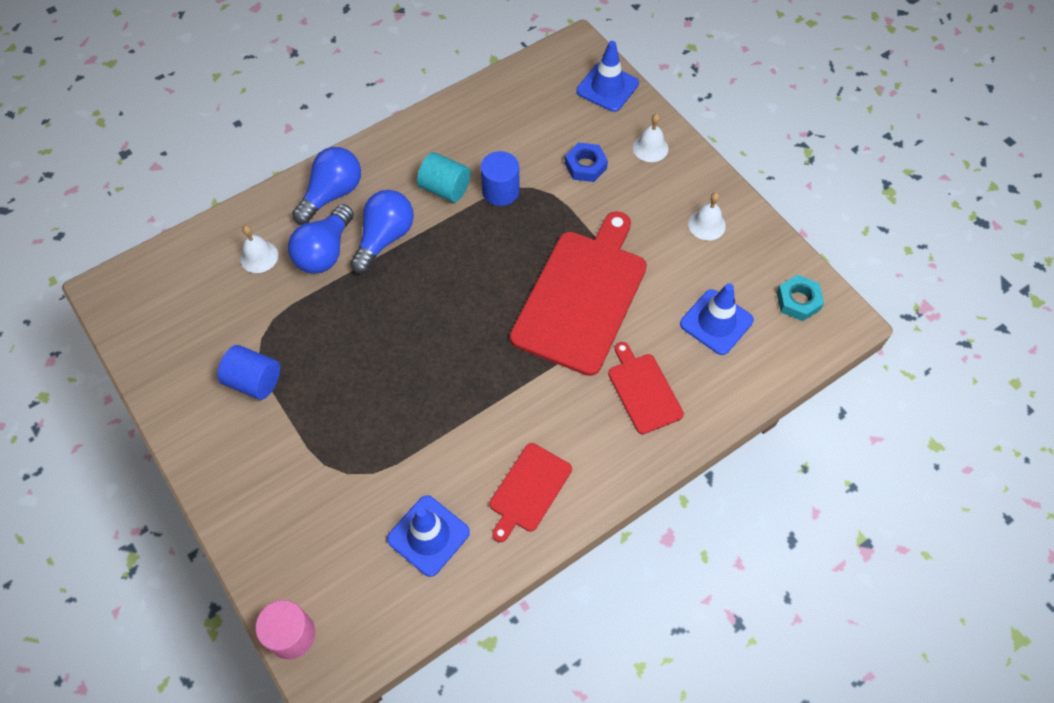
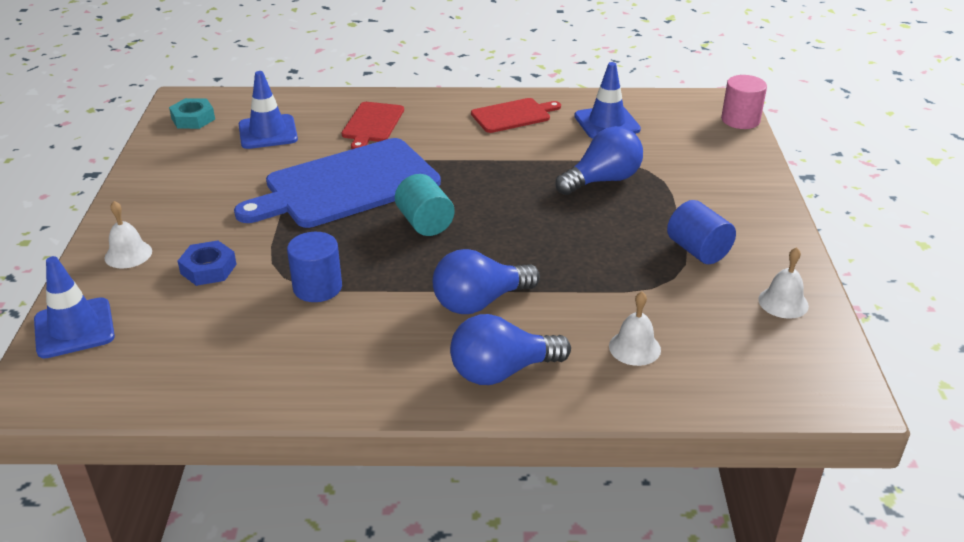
camera: 145 degrees left, 25 degrees down
blue light bulb [288,204,354,274] -> blue light bulb moved to [555,126,643,195]
turquoise cylinder [417,152,471,202] -> turquoise cylinder moved to [395,174,454,236]
red cutting board [510,211,647,376] -> blue cutting board [234,138,441,228]
white bell [688,192,726,240] -> white bell moved to [758,247,809,319]

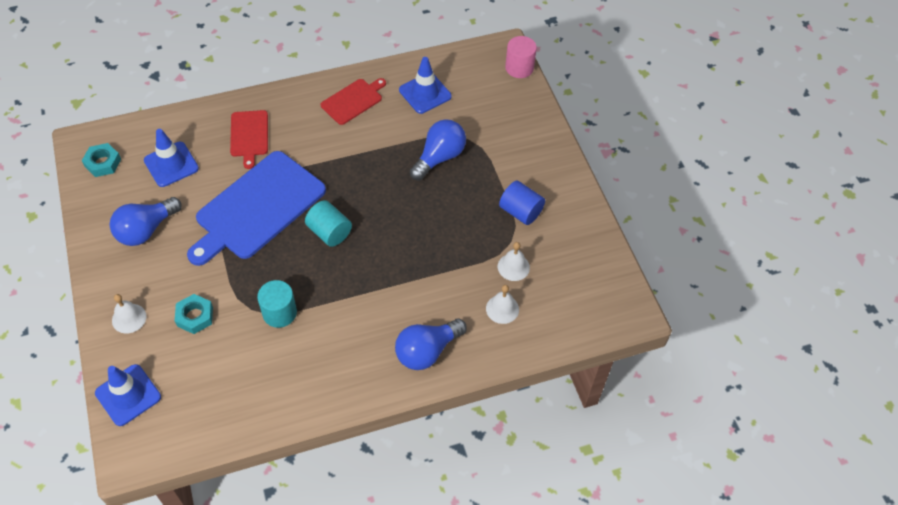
camera: 20 degrees left, 20 degrees up
blue nut [178,240,237,286] -> turquoise nut [175,294,213,334]
blue cylinder [287,232,342,302] -> turquoise cylinder [257,280,297,328]
blue light bulb [433,249,540,314] -> blue light bulb moved to [110,197,182,246]
white bell [758,247,809,319] -> white bell moved to [498,242,530,281]

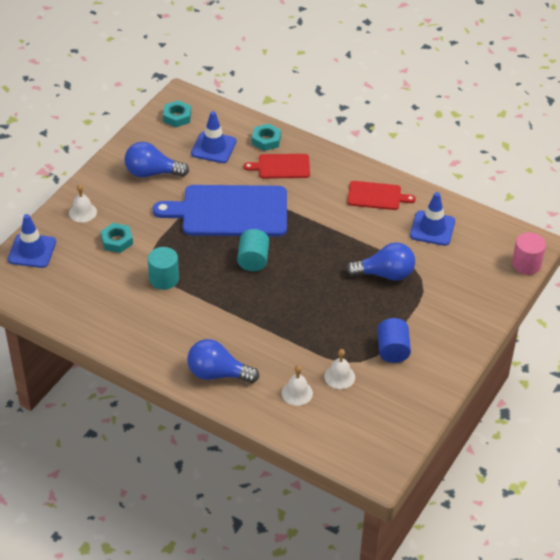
camera: 50 degrees right, 10 degrees down
red cutting board [230,110,268,169] -> red cutting board turned 45 degrees clockwise [244,154,310,178]
none -> turquoise nut [252,124,281,151]

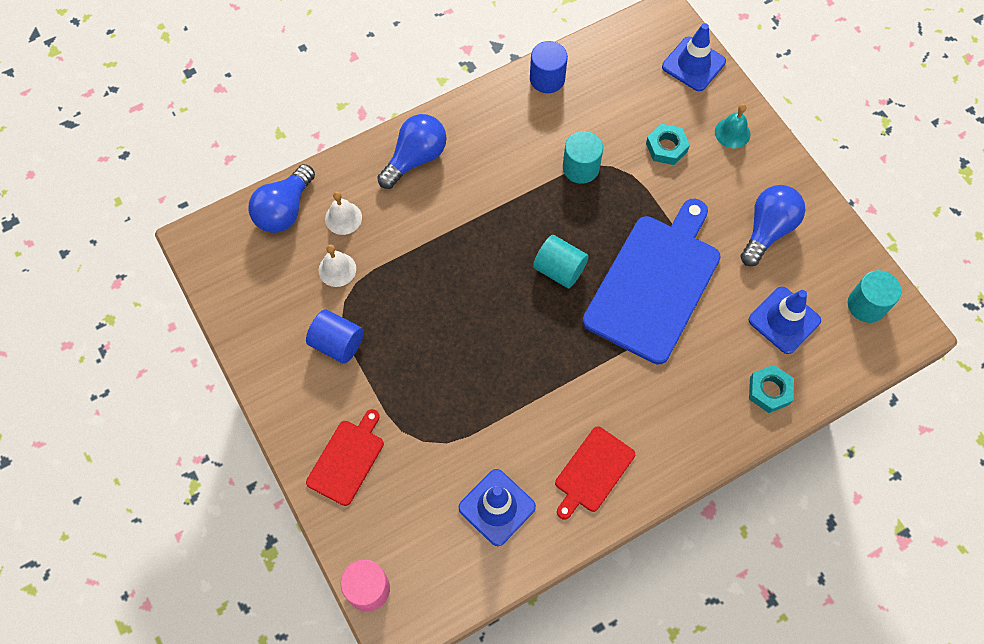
camera: 120 degrees right, 20 degrees up
white bell [69,184,97,222] -> turquoise bell [715,104,751,148]
turquoise nut [163,100,191,127] -> turquoise cylinder [848,270,901,323]
red cutting board [244,154,310,178] -> red cutting board moved to [306,409,384,506]
blue light bulb [346,242,415,281] -> blue light bulb moved to [249,164,315,233]
none -> blue cylinder [530,41,568,93]

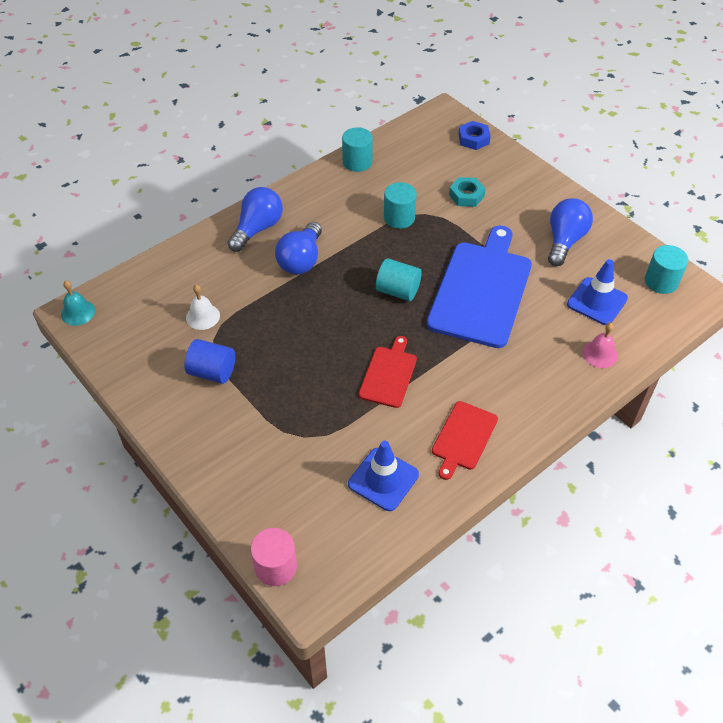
camera: 10 degrees left, 15 degrees down
blue light bulb [249,164,315,233] -> blue light bulb moved to [275,222,322,274]
red cutting board [306,409,384,506] -> red cutting board moved to [359,336,417,408]
white bell [325,191,362,235] -> none
blue cylinder [530,41,568,93] -> turquoise cylinder [342,127,373,172]
blue traffic cone [662,23,726,91] -> blue nut [458,121,491,150]
turquoise bell [715,104,751,148] -> turquoise bell moved to [61,281,95,326]
turquoise nut [749,365,794,413] -> pink bell [582,323,618,368]

